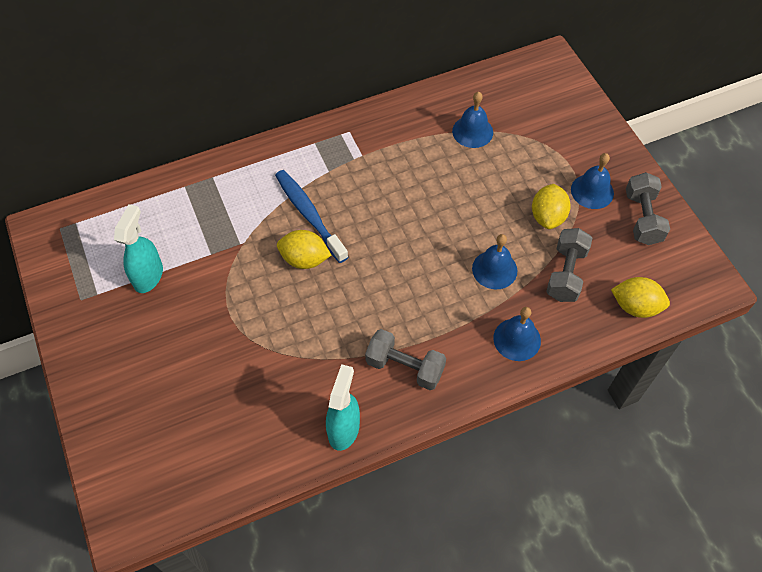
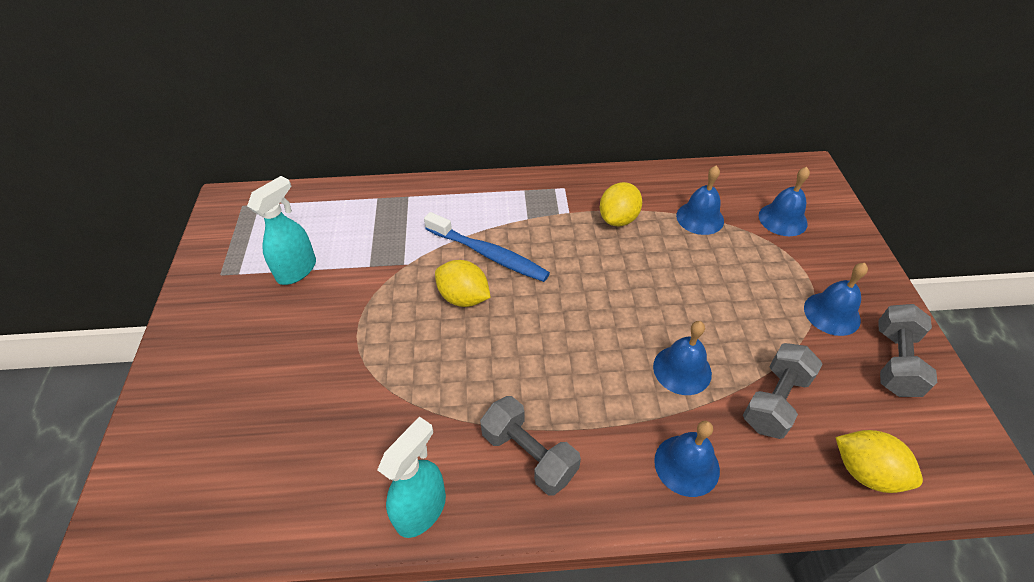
camera: 20 degrees right, 10 degrees down
blue toothbrush [275,170,348,263] -> blue toothbrush turned 135 degrees clockwise [424,212,550,282]
yellow lemon [532,184,571,229] -> yellow lemon moved to [600,182,642,226]
none -> blue bell [759,167,810,236]

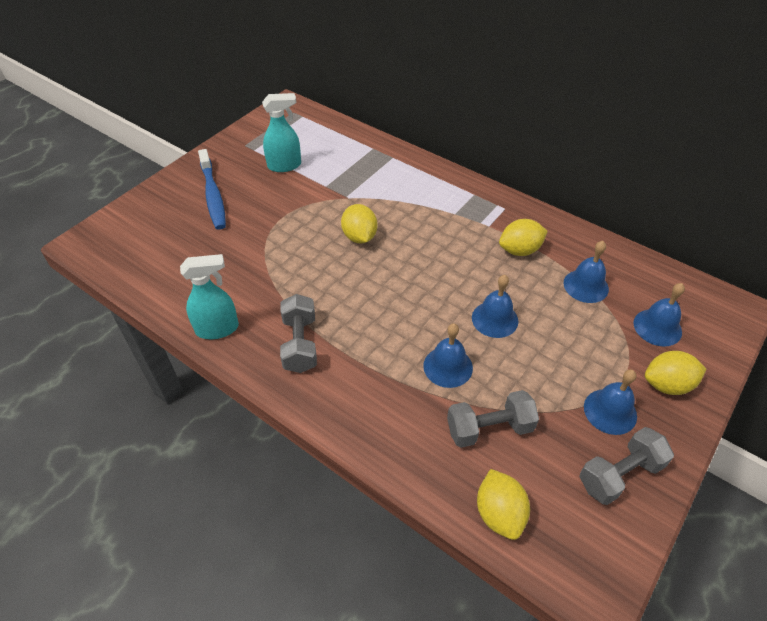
camera: 40 degrees right, 0 degrees up
blue toothbrush [424,212,550,282] -> blue toothbrush moved to [198,149,226,230]
blue bell [654,421,720,497] -> blue bell moved to [472,275,518,338]
none -> yellow lemon [645,351,706,395]

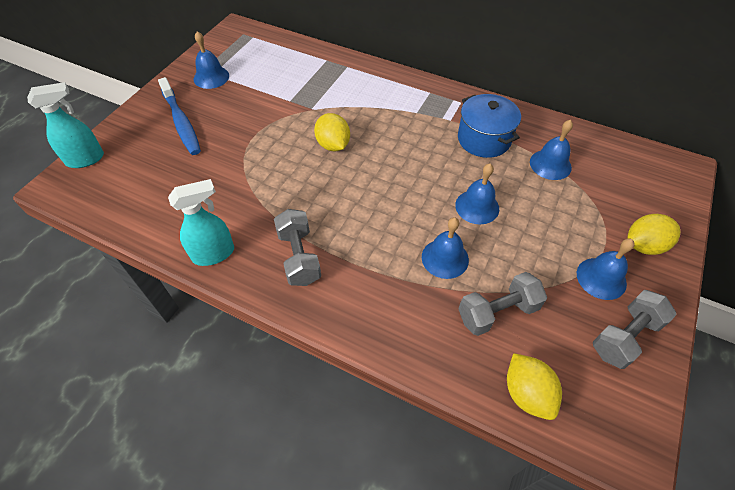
camera: 10 degrees left, 5 degrees up
turquoise spray bottle [262,93,301,172] -> turquoise spray bottle moved to [27,82,104,168]
yellow lemon [499,219,548,256] -> blue pot [458,94,521,158]
blue bell [633,283,685,347] -> blue bell moved to [194,31,229,89]

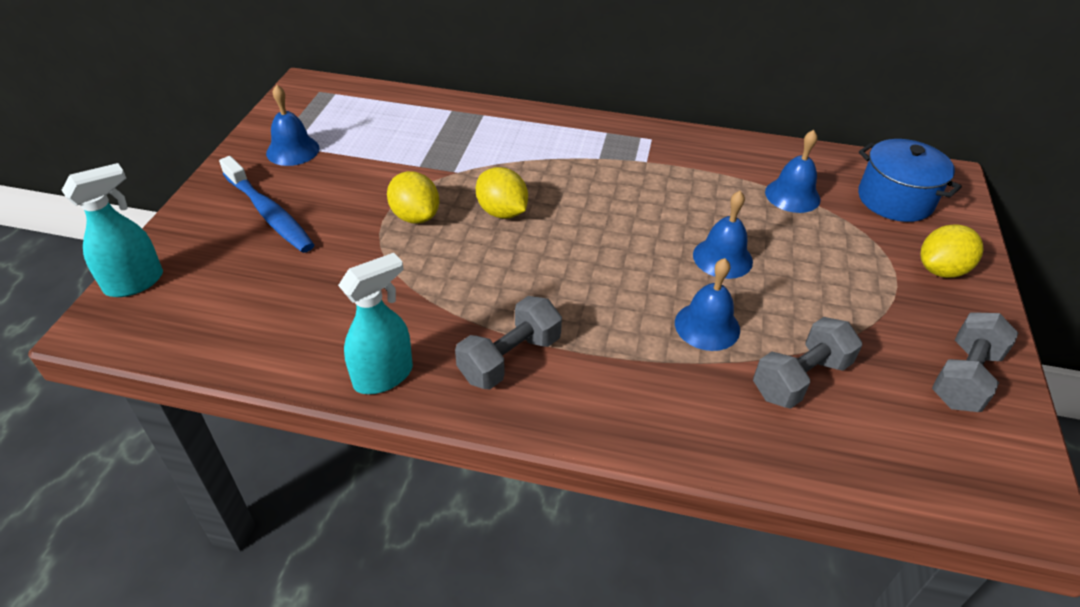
camera: 15 degrees left, 10 degrees down
grey dumbbell [274,209,321,286] -> grey dumbbell turned 75 degrees clockwise [455,296,562,389]
blue pot [458,94,521,158] -> blue pot moved to [858,139,962,222]
yellow lemon [507,353,562,420] -> yellow lemon moved to [387,171,439,224]
blue bell [577,238,635,300] -> none

